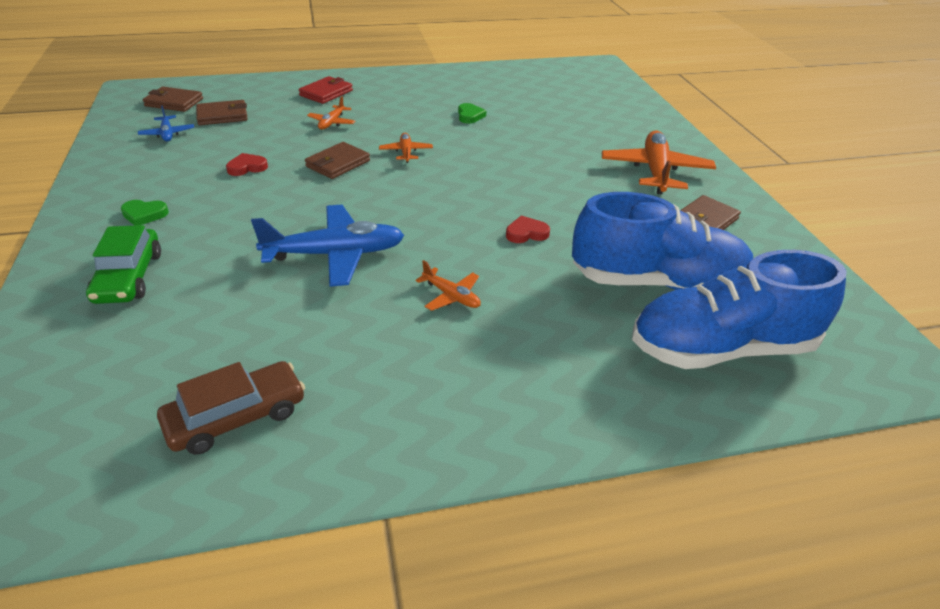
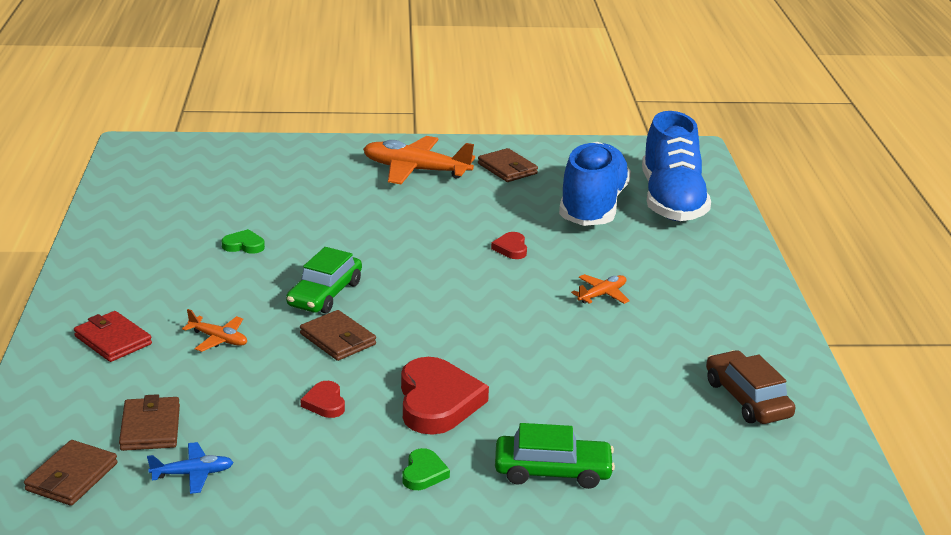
camera: 80 degrees left, 10 degrees down
blue plane [251,205,404,287] -> none
orange plane [379,133,433,163] -> green car [286,247,362,313]
none -> red heart [401,357,489,435]

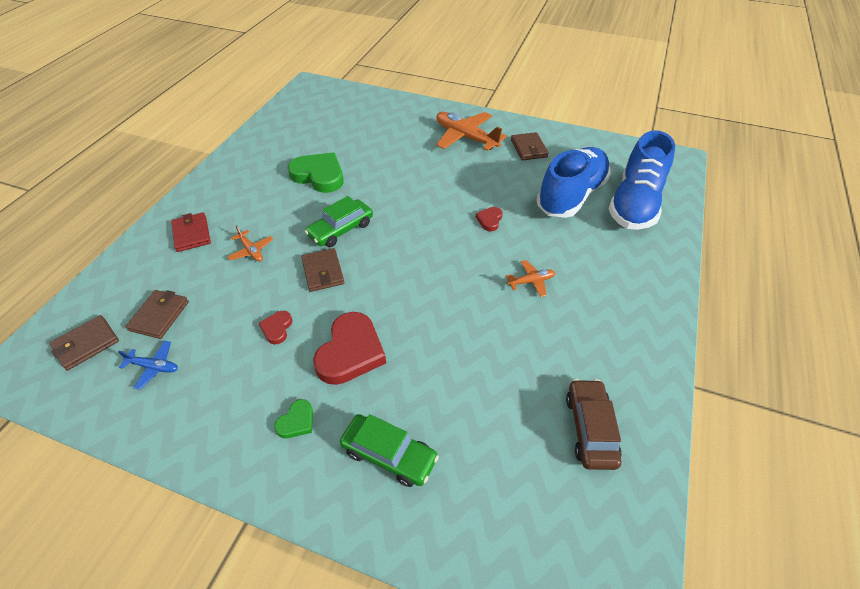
camera: 25 degrees right, 20 degrees up
green heart [222,229,265,254] -> green heart [288,153,344,193], size x2.07

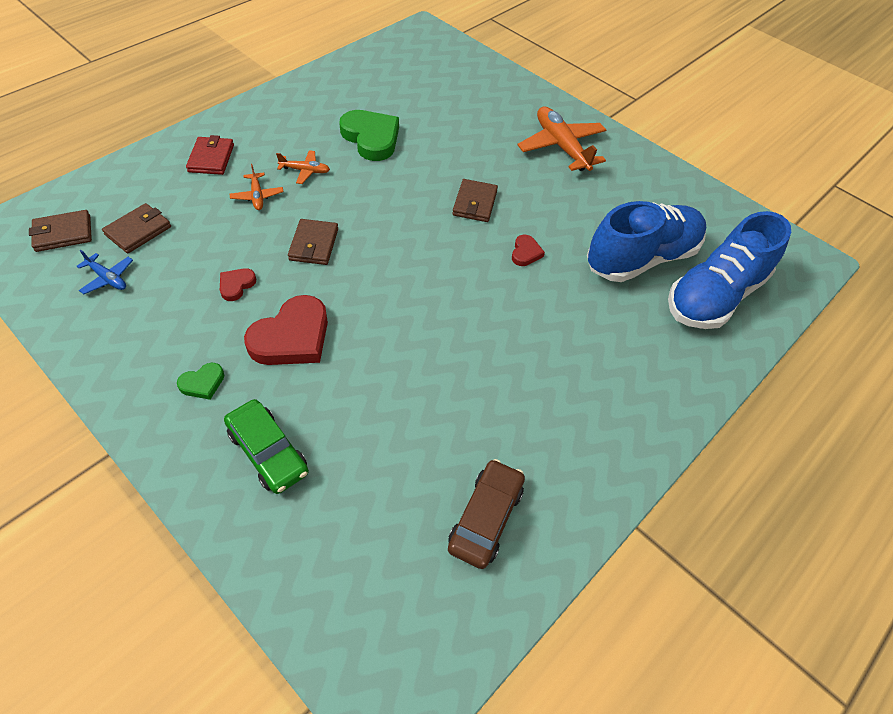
camera: 20 degrees right, 5 degrees up
green car [305,196,373,247] -> none
red heart [476,207,503,231] -> red heart turned 150 degrees clockwise [512,235,545,266]
orange plane [506,260,556,297] -> orange plane moved to [276,150,330,184]
brown wallet [511,132,549,161] -> brown wallet moved to [452,179,498,222]

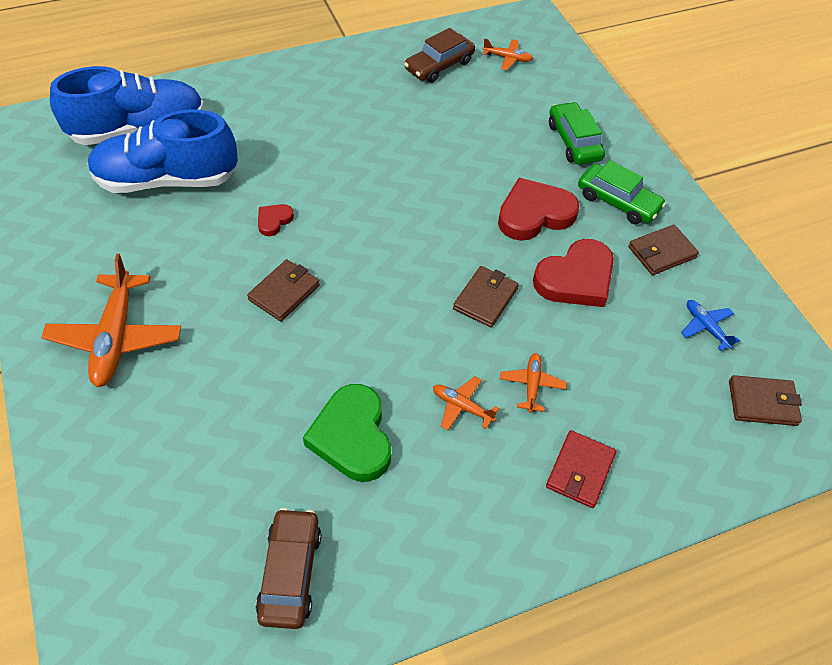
camera: 155 degrees left, 0 degrees up
brown wallet [102,203,171,253] -> brown wallet moved to [629,225,699,275]
green heart [177,363,224,400] -> green car [578,160,666,224]
red heart [220,268,256,301] -> red heart [533,239,614,307], size x2.07
none -> brown car [256,508,321,629]
none -> orange plane [483,38,533,70]

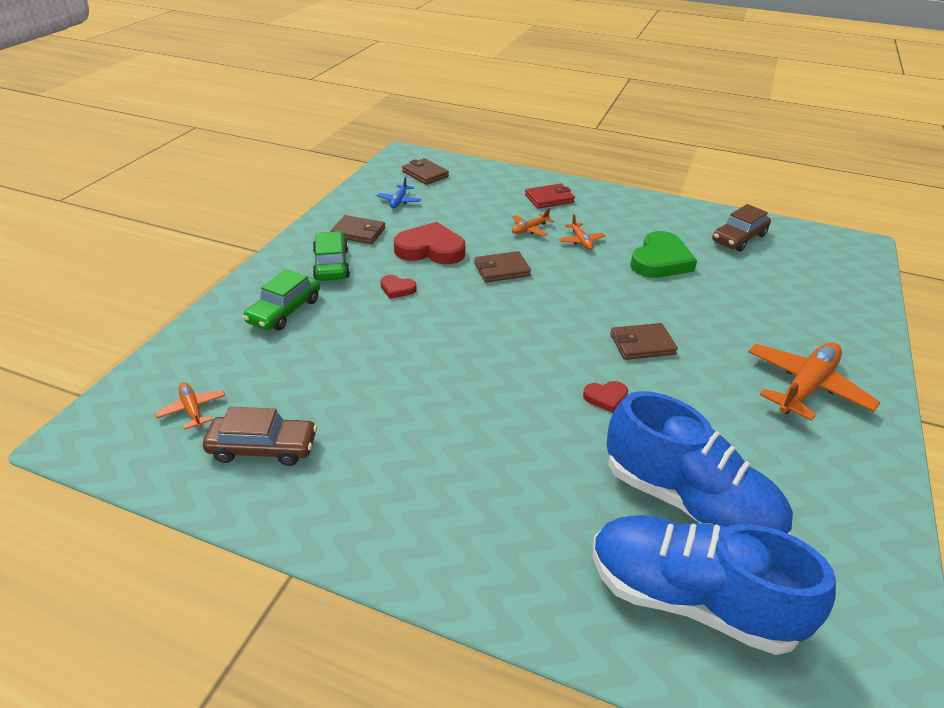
camera: 135 degrees left, 15 degrees down
red heart [498,178,579,241] -> red heart [380,275,417,299], size x0.48

